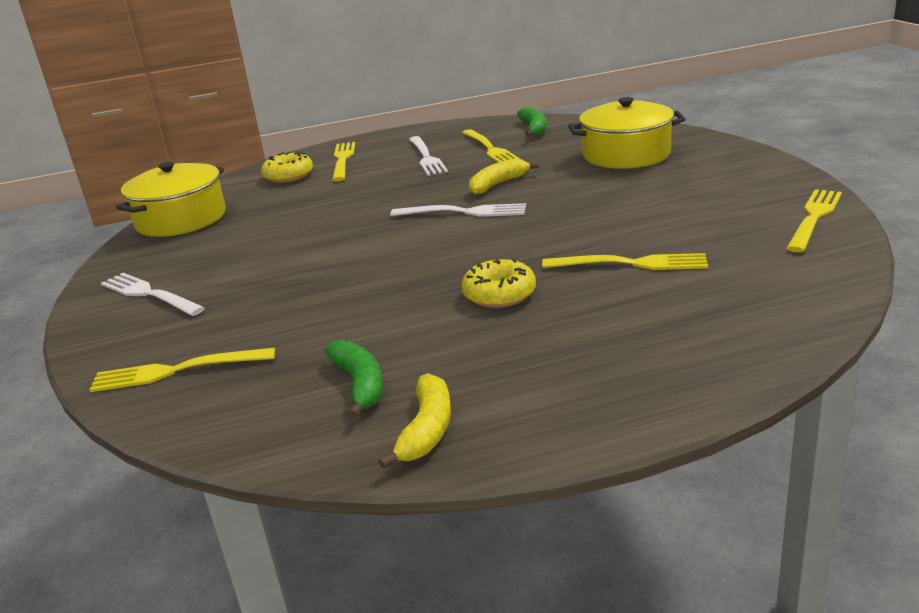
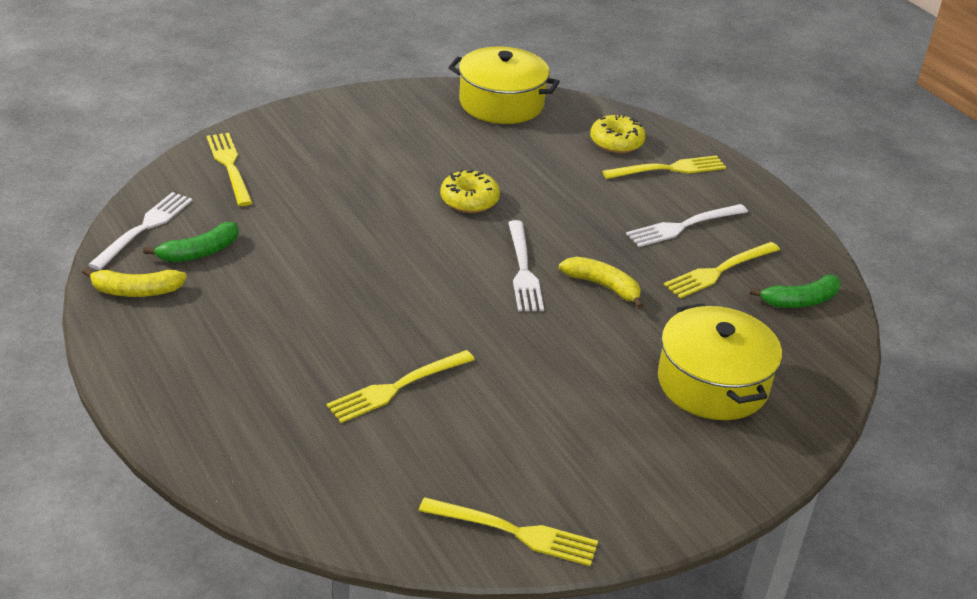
camera: 70 degrees right, 10 degrees up
white fork [101,273,205,316] -> white fork moved to [88,192,193,270]
yellow donut [461,259,536,308] -> yellow donut moved to [440,169,500,213]
yellow fork [542,253,708,270] -> yellow fork turned 60 degrees clockwise [326,350,475,423]

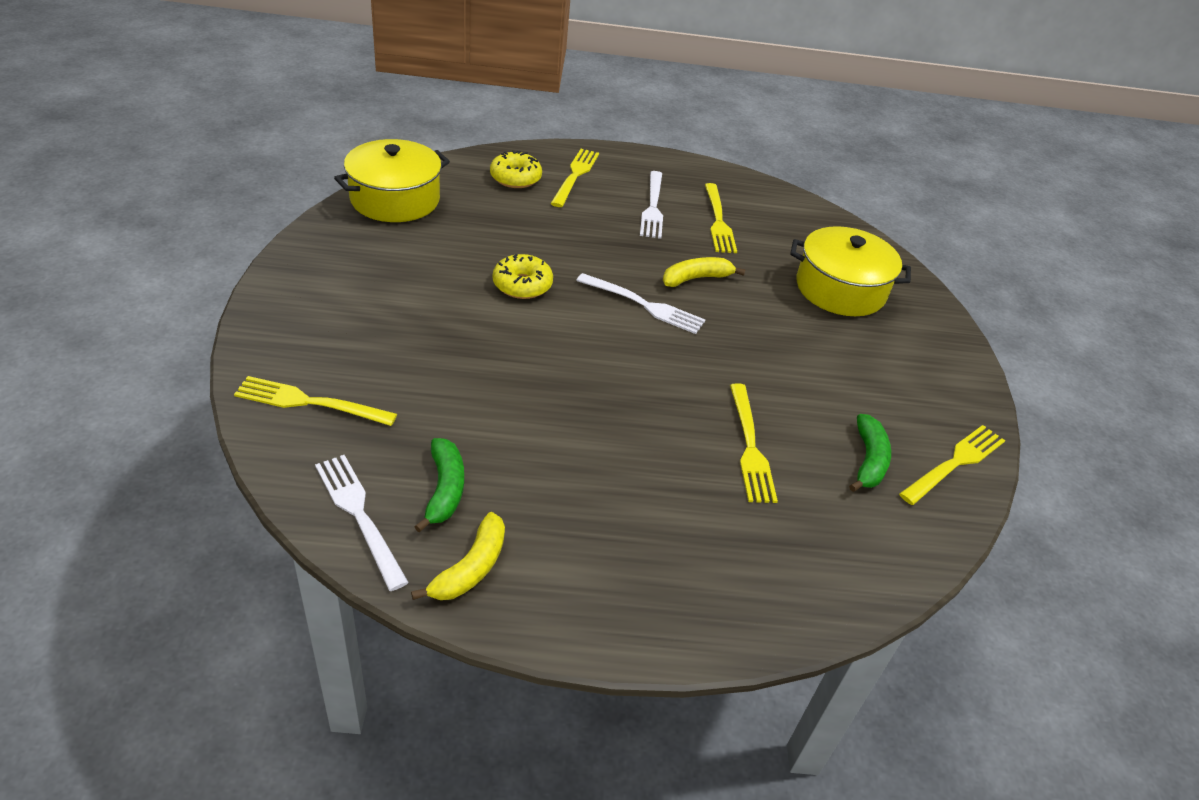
camera: 60 degrees left, 5 degrees up
green banana [750,275,841,308] -> green banana moved to [849,414,891,492]

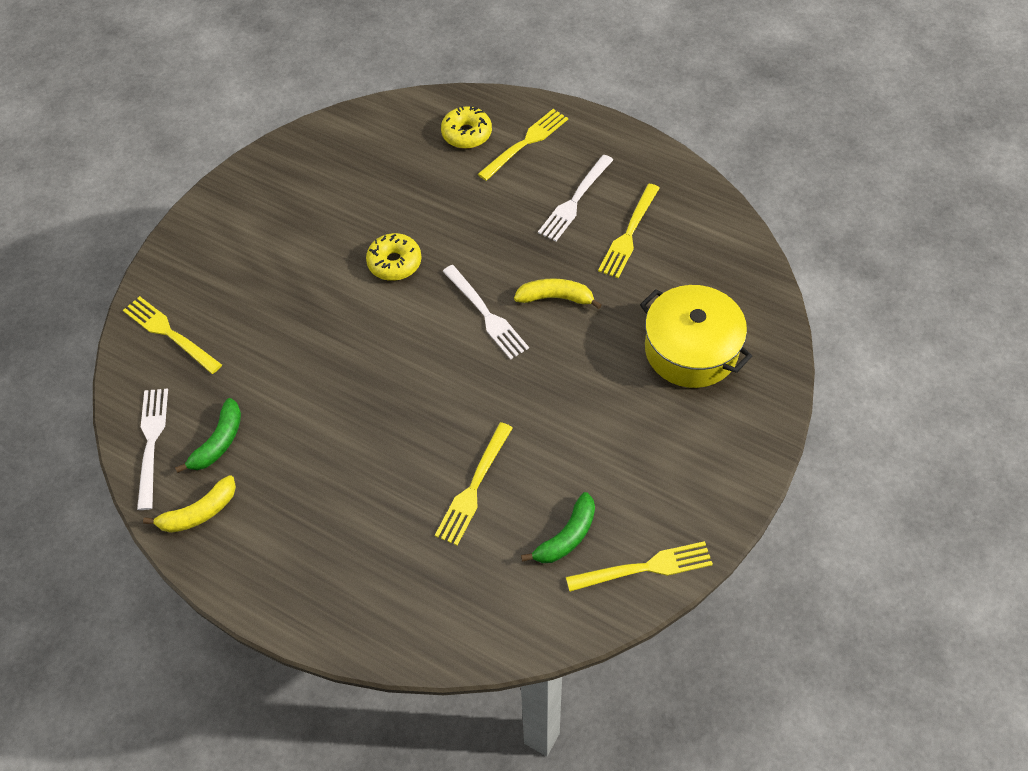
camera: 35 degrees right, 15 degrees up
yellow pot [334,139,450,222] -> none

